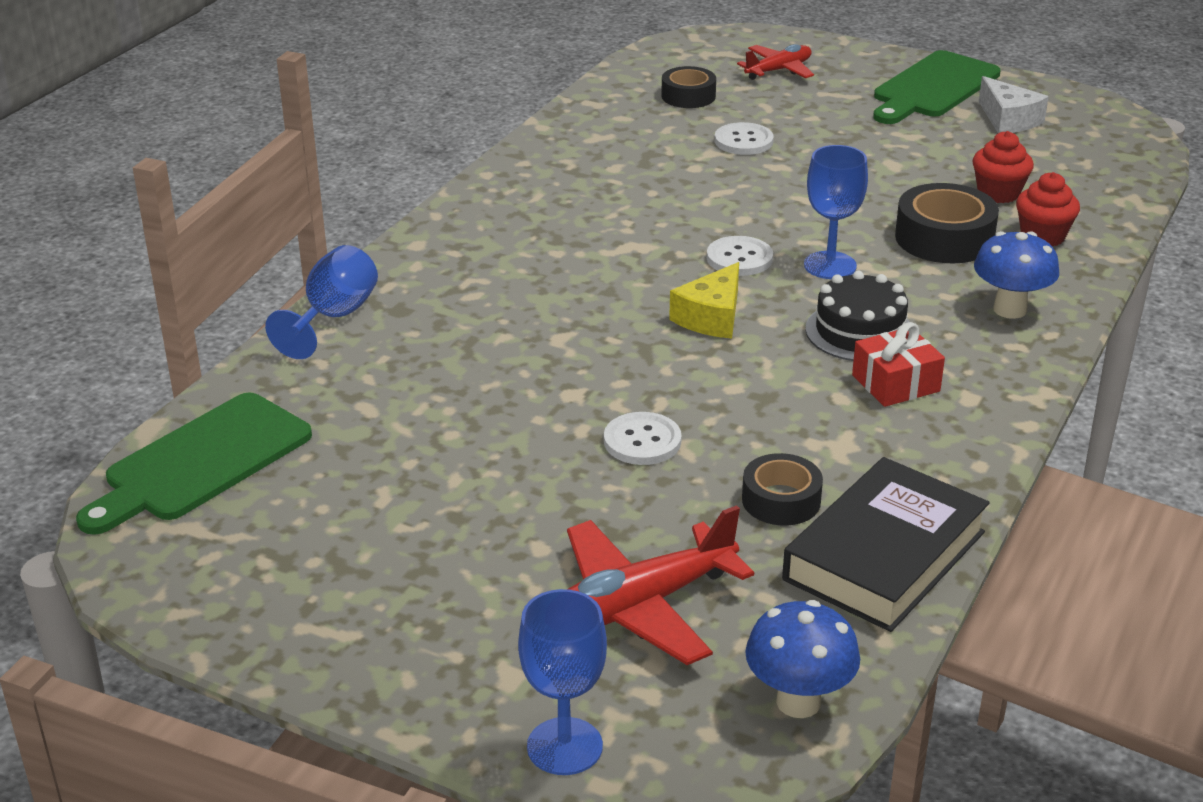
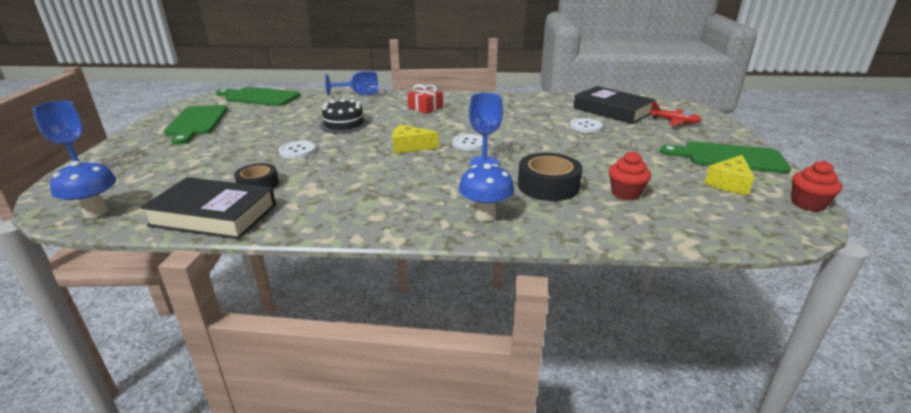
camera: 65 degrees right, 5 degrees down
red plane [567,505,754,665] -> none
black tape [661,66,716,108] -> black book [573,86,656,124]
black cake [805,271,910,361] -> black cake moved to [319,99,368,133]
red gift [852,322,945,407] -> red gift moved to [408,84,443,114]
white cheese [979,76,1049,133] -> yellow cheese [704,155,755,195]
red cupcake [1016,172,1080,247] -> red cupcake moved to [792,161,842,212]
none -> green cutting board [164,105,228,145]

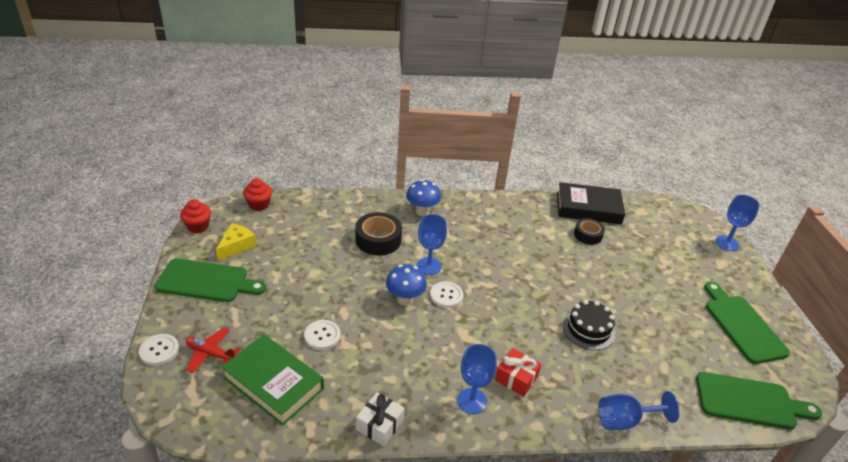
camera: 170 degrees right, 10 degrees up
blue mushroom [50,161,116,218] -> blue mushroom moved to [386,264,427,306]
white button [279,141,316,159] -> white button moved to [139,334,179,366]
yellow cheese [393,124,439,154] -> none
black book [573,86,656,124] -> green book [221,334,324,426]
red cupcake [609,151,651,200] -> red cupcake moved to [243,178,272,211]
none -> white gift [356,392,405,446]
none -> blue goblet [457,344,497,414]

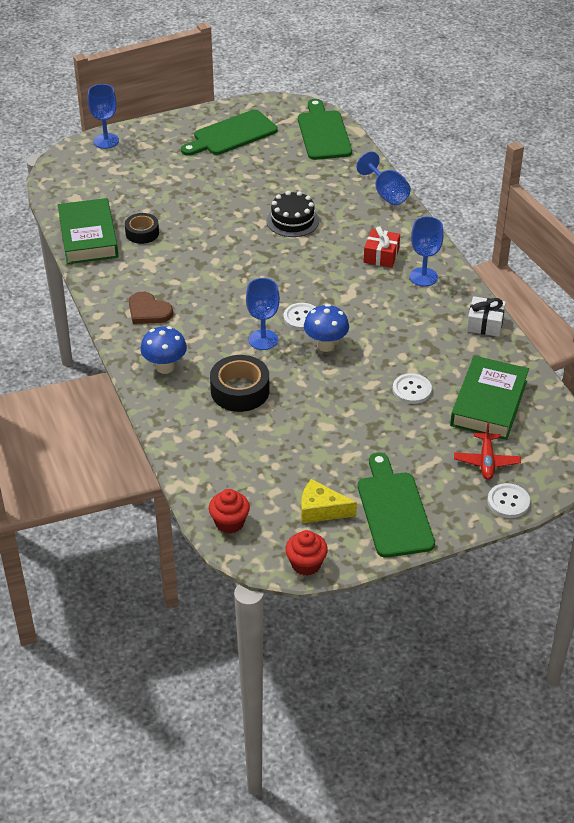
camera: 105 degrees left, 5 degrees up
black book [557,182,625,224] -> green book [58,198,118,264]
none -> brown heart [129,291,173,324]

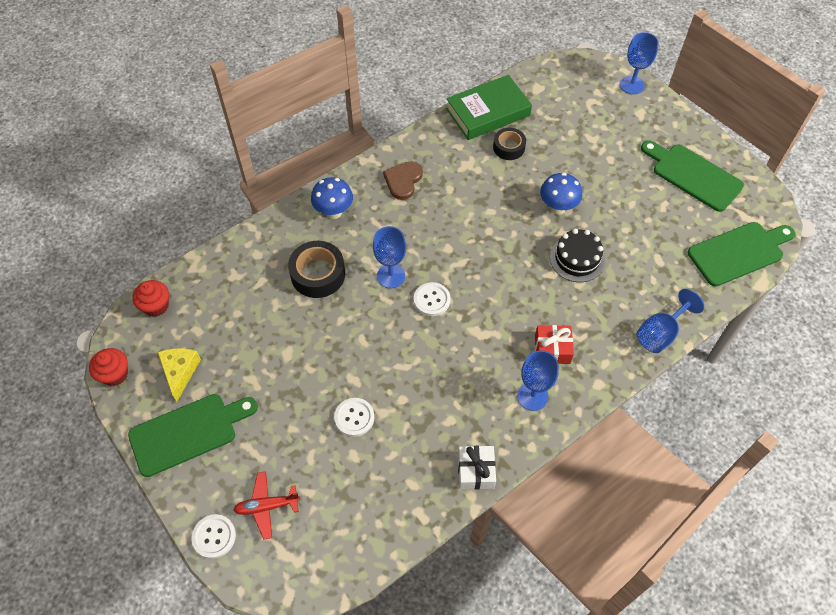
camera: 75 degrees right, 15 degrees up
blue mushroom [304,304,349,352] -> blue mushroom moved to [540,173,582,215]
green book [450,356,529,440] -> none

